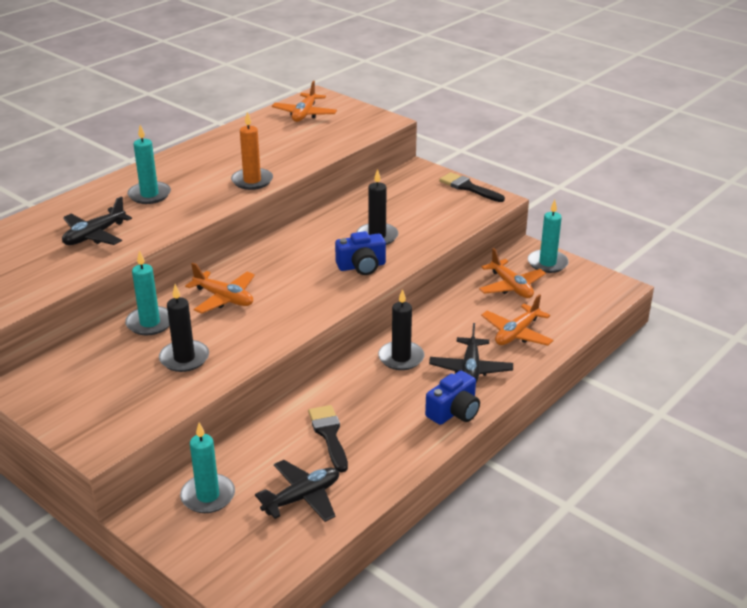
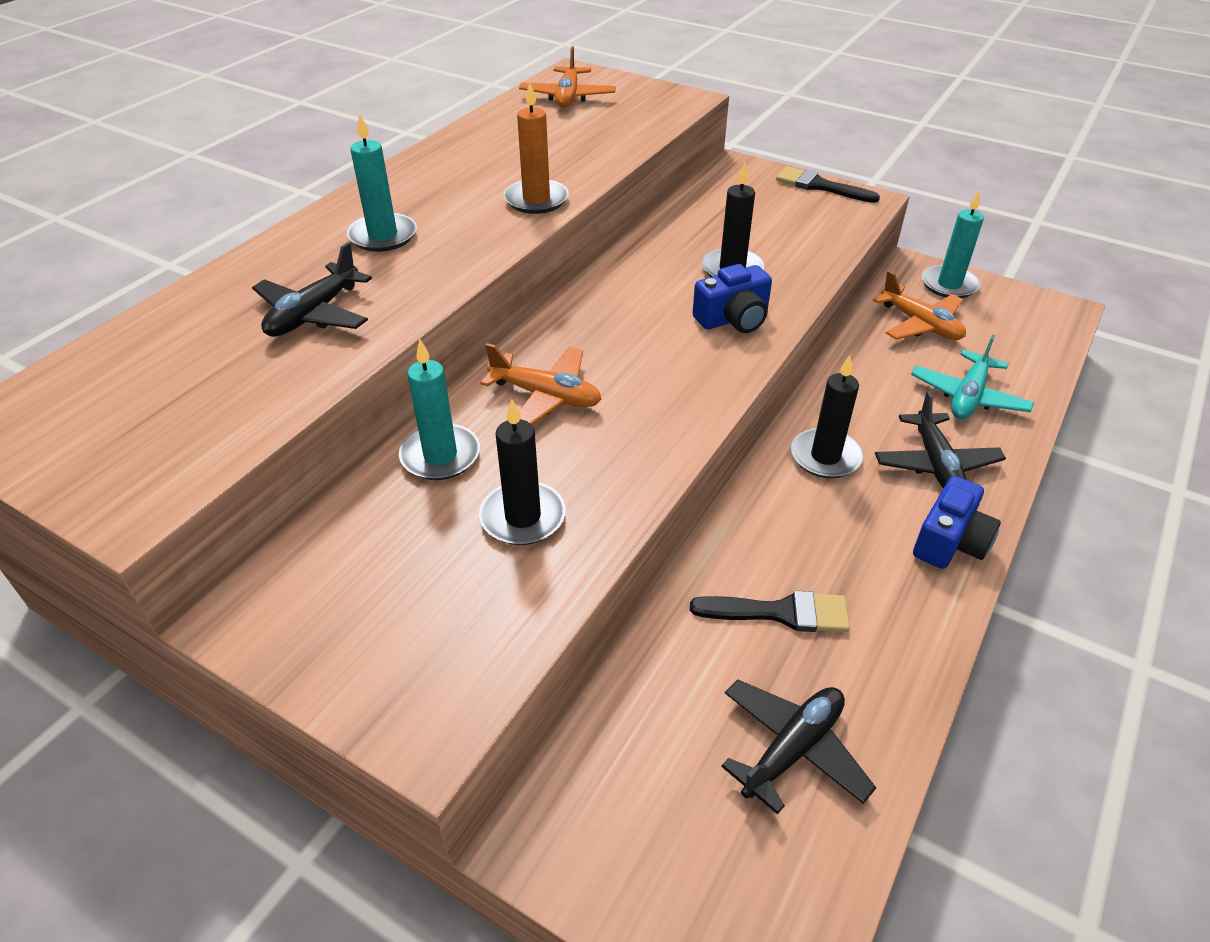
camera: 10 degrees left, 10 degrees up
turquoise candle [180,422,235,513] -> none
black brush [308,405,348,472] -> black brush turned 120 degrees clockwise [690,591,850,632]
orange plane [481,294,554,346] -> turquoise plane [911,334,1034,419]

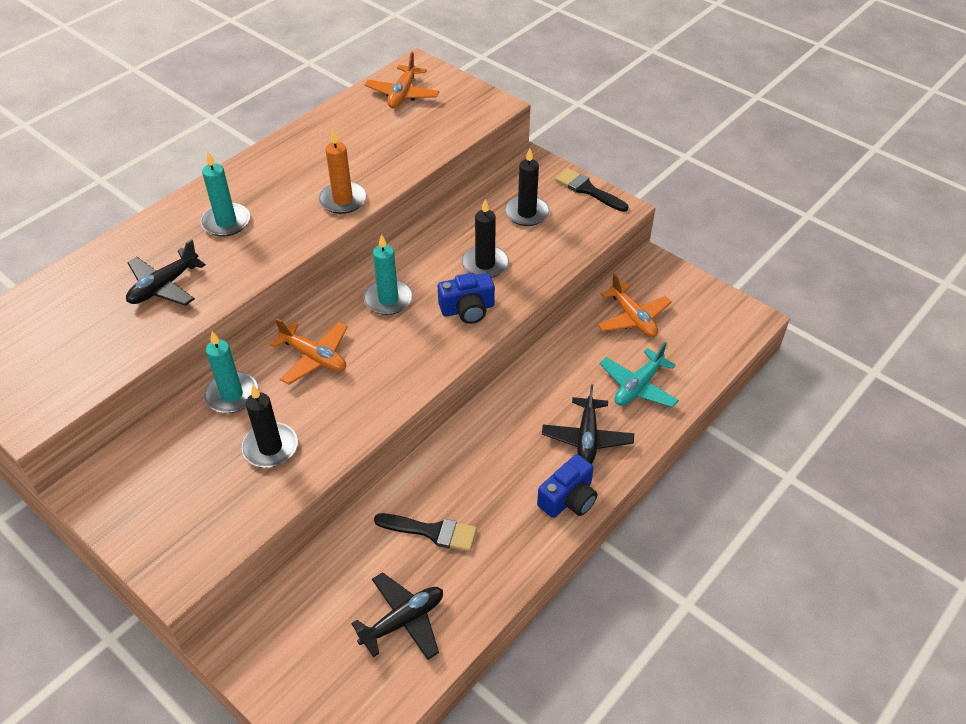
camera: 10 degrees right, 5 degrees up
black candle [791,355,863,478] -> black candle moved to [505,148,550,226]
turquoise candle [922,191,984,298] -> turquoise candle moved to [364,234,412,315]

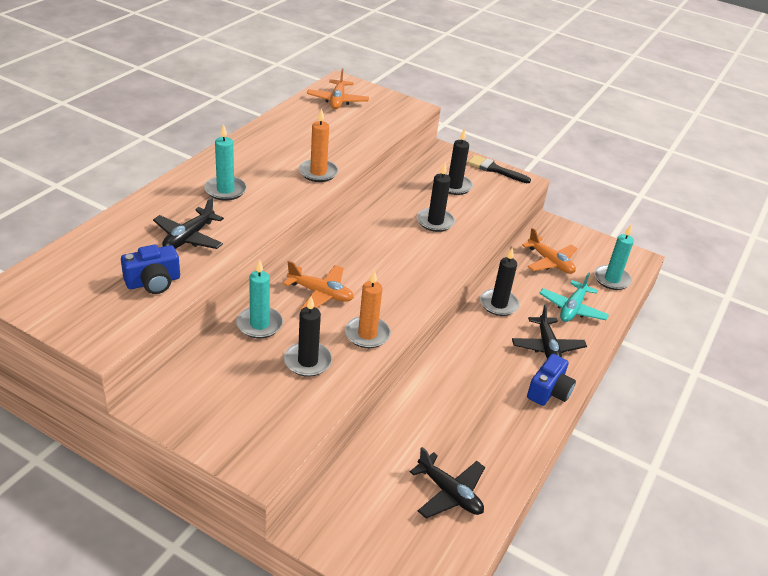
camera: 15 degrees left, 10 degrees down
black plane [351,572,443,660] -> black plane turned 90 degrees clockwise [410,447,485,519]
turquoise candle [364,234,412,315] -> turquoise candle moved to [594,225,634,290]
black brush [374,513,477,552] -> none
blue camera [438,273,495,324] -> blue camera moved to [121,245,180,294]
none -> orange candle [345,270,391,348]
none -> black candle [480,247,520,316]

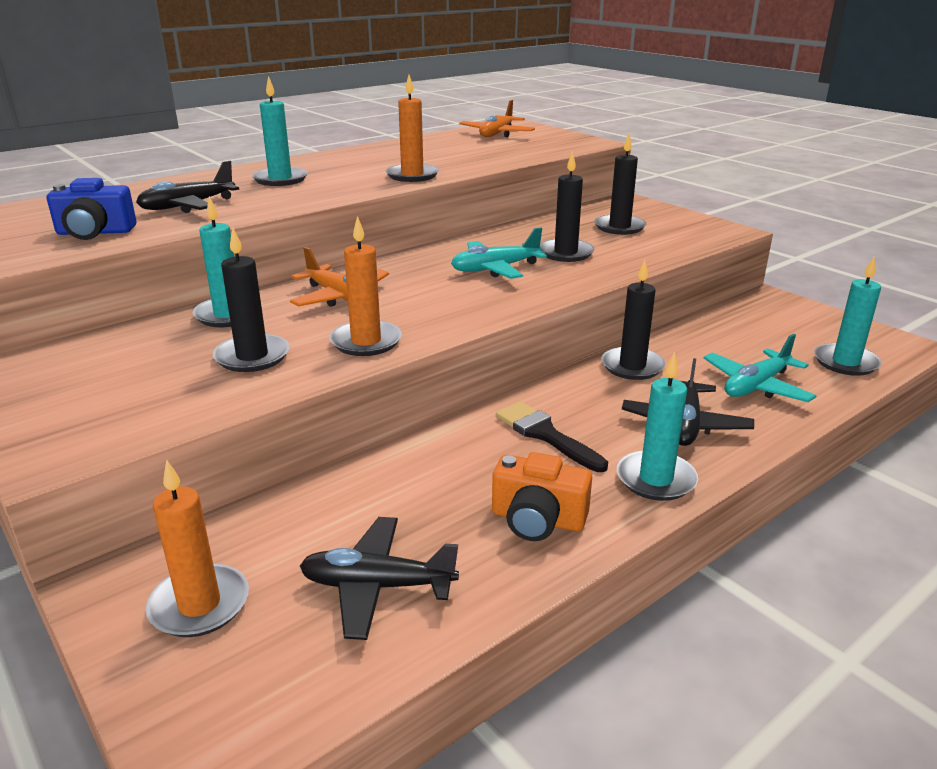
camera: 25 degrees right, 10 degrees down
black plane [410,447,485,519] -> black plane turned 120 degrees clockwise [300,517,459,640]
black brush [468,155,531,183] -> black brush moved to [496,401,608,472]
orange plane [522,228,577,274] -> none
blue camera [527,354,576,406] -> turquoise candle [617,352,698,501]
none -> orange candle [146,460,249,637]
none -> turquoise plane [451,228,547,279]
none -> orange camera [492,452,592,541]

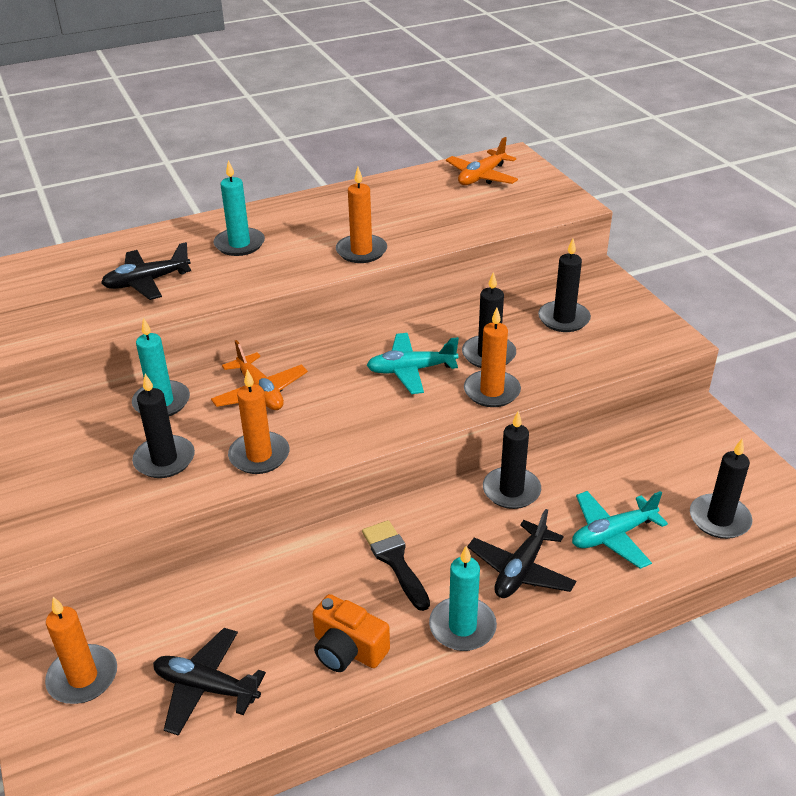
camera: 15 degrees right, 10 degrees up
blue camera [47,178,136,240] -> none
turquoise candle [814,257,882,376] -> black candle [690,439,753,539]
none -> orange candle [464,308,521,407]

